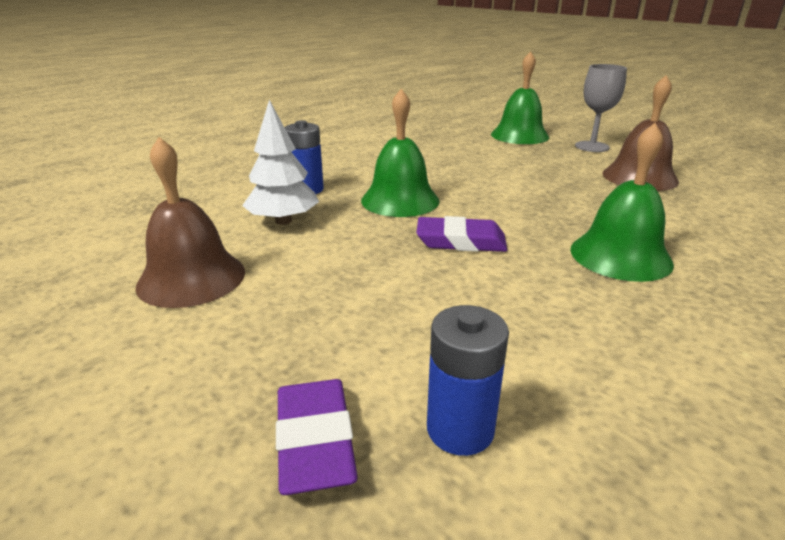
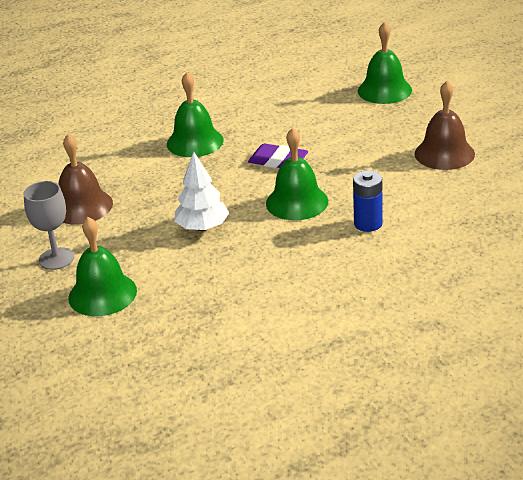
camera: 160 degrees left, 5 degrees up
white tree [242,100,319,225] -> white tree moved to [174,152,230,231]
purple eraser [276,379,358,495] -> green bell [358,22,412,104]
blue battery [427,305,509,456] -> none

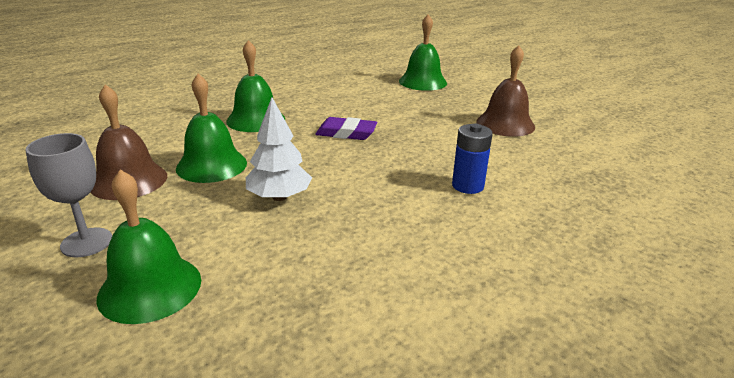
camera: 15 degrees left, 5 degrees down
green bell [266,128,328,220] -> green bell moved to [176,74,247,183]

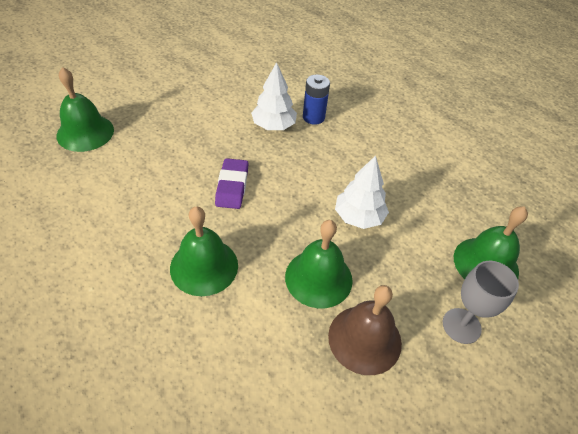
camera: 100 degrees left, 20 degrees up
brown bell [476,45,535,137] -> none
none -> white tree [251,62,297,130]

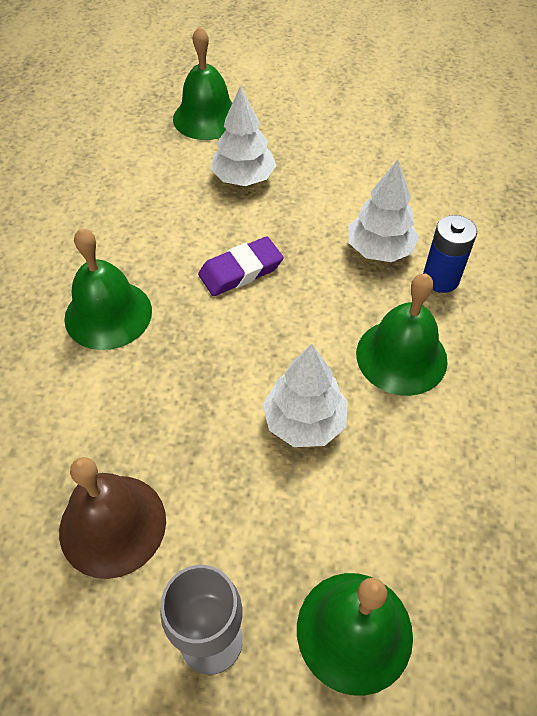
camera: 60 degrees right, 5 degrees up
green bell [285,220,353,308] -> green bell moved to [356,273,448,396]
none -> white tree [211,86,277,186]

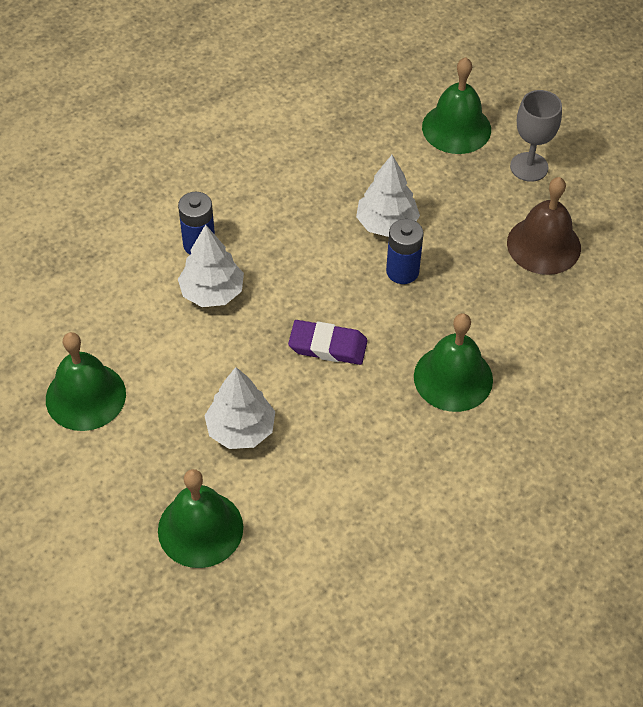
camera: 140 degrees left, 0 degrees up
green bell [356,273,448,396] -> green bell moved to [46,332,126,431]
none -> blue battery [386,219,424,284]

